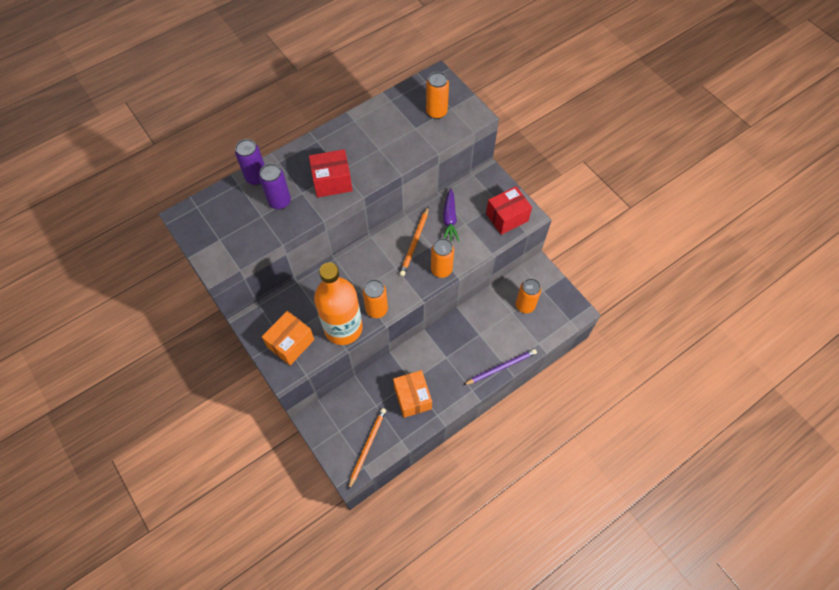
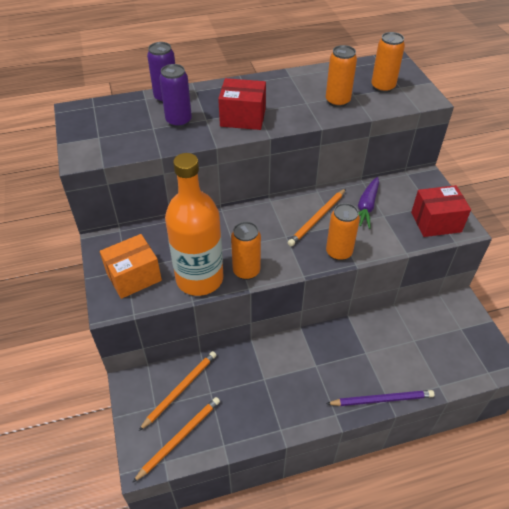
camera: 20 degrees right, 15 degrees down
orange box [393,370,432,418] -> none
orange can [516,278,541,313] -> orange can moved to [326,45,357,107]
none -> orange pencil [139,351,216,431]

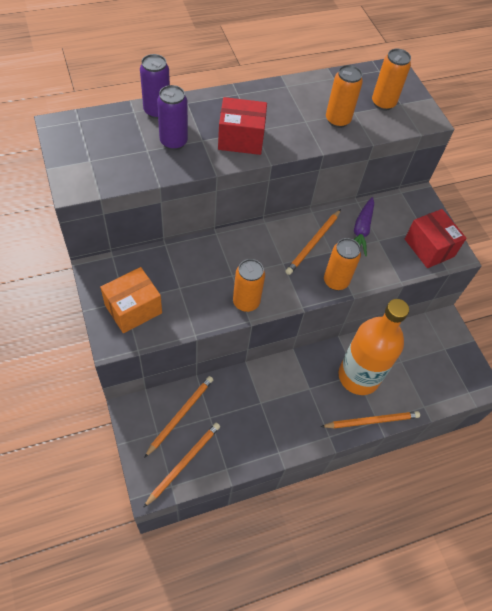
camera: 10 degrees left, 10 degrees up
orange bottle [165,153,223,296] -> orange bottle moved to [338,299,409,395]
purple pencil [326,390,435,406] -> orange pencil [320,411,420,428]
red box [411,185,471,237] -> red box turned 75 degrees clockwise [405,209,467,268]

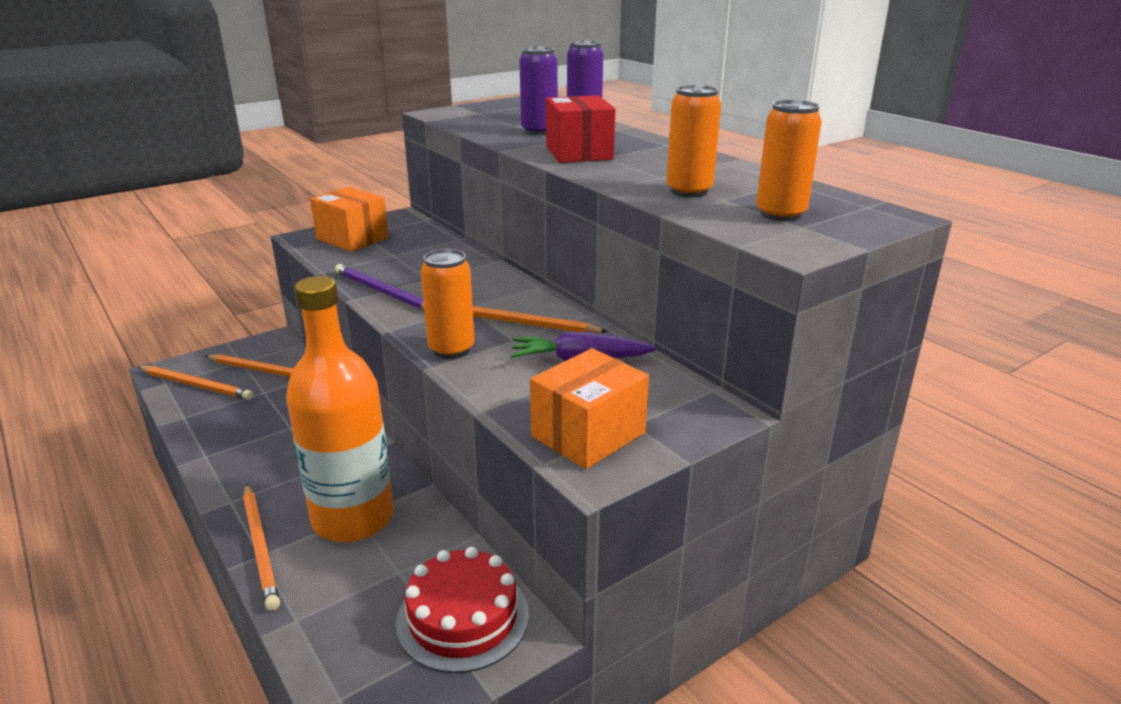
camera: 80 degrees right, 30 degrees down
orange can [233,259,265,312] -> purple pencil [335,264,424,311]
red box [405,209,467,268] -> orange box [530,348,649,469]
none -> red cake [396,547,529,673]

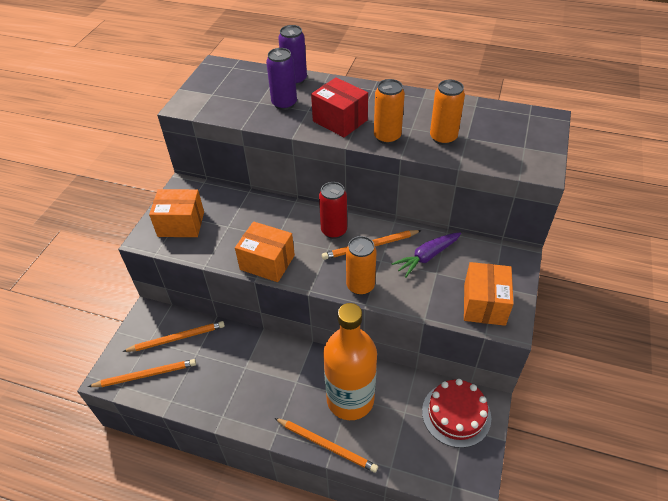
camera: 35 degrees left, 20 degrees up
purple pencil [335,264,424,311] -> orange box [235,221,295,282]
orange can [756,100,822,221] -> orange can moved to [374,79,405,144]
none -> red can [319,182,347,239]

